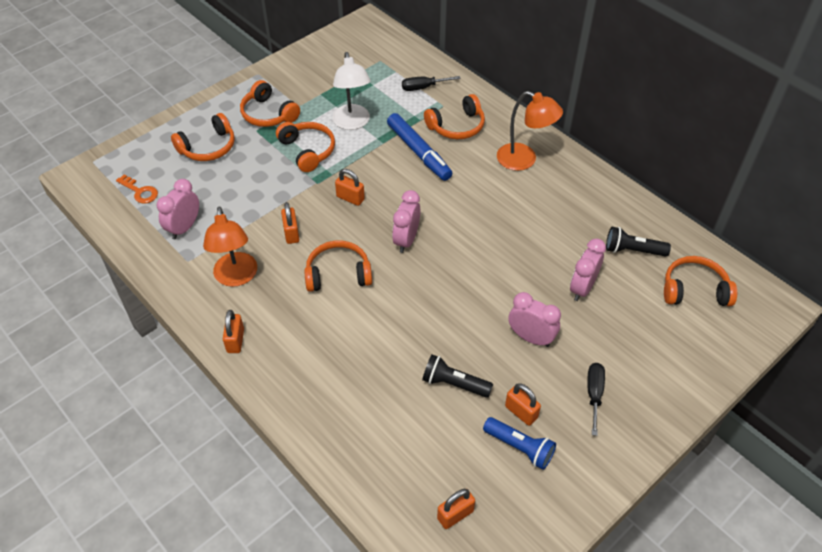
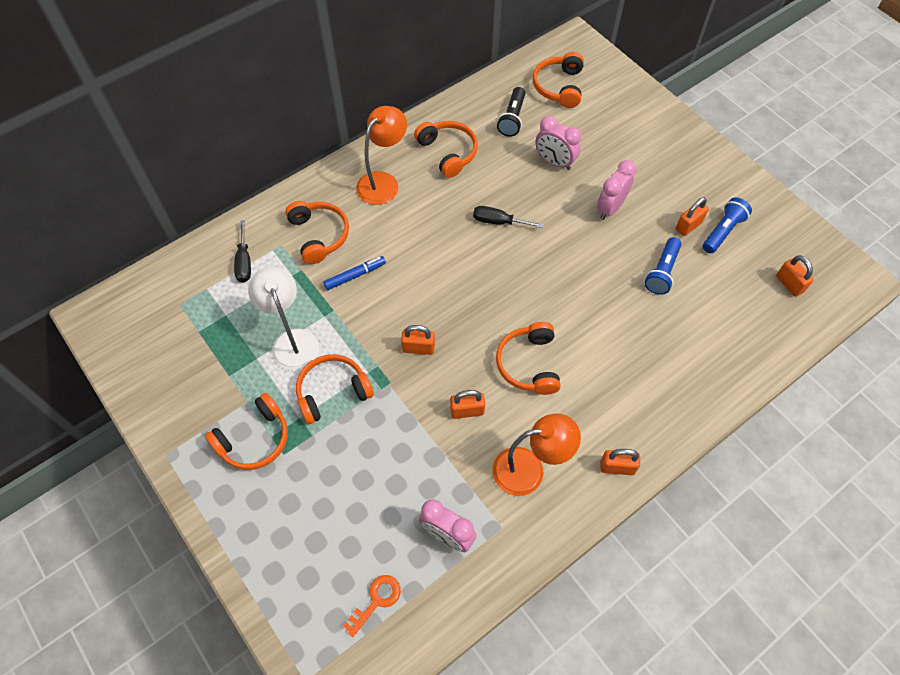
camera: 85 degrees left, 10 degrees up
orange headphones [171,113,235,161] -> orange headphones moved to [414,121,478,178]
white lamp [332,52,371,130] -> white lamp turned 105 degrees counterclockwise [248,267,319,371]
orange padlock [335,169,365,206] -> orange padlock turned 60 degrees clockwise [401,325,435,355]
blue marker [387,113,452,181] -> blue marker [323,256,386,290], size x0.58
pink clock [392,190,420,253] -> none
black flashlight [422,354,493,398] -> blue flashlight [644,237,681,295]
black screwdriver [587,363,605,436] -> black screwdriver moved to [473,206,543,228]

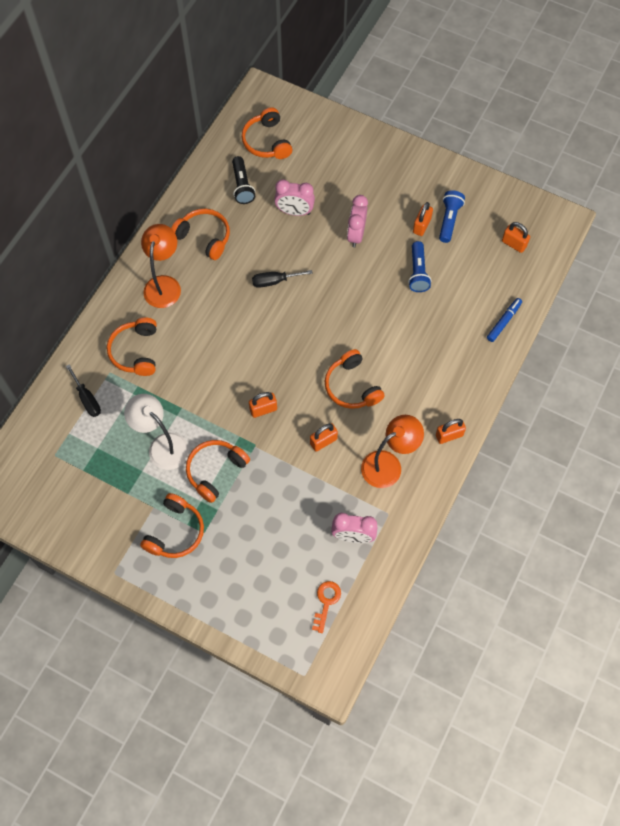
camera: 25 degrees left, 5 degrees up
orange headphones [285,201,349,264] -> orange headphones turned 135 degrees counterclockwise [107,317,157,376]
blue marker [323,256,386,290] -> blue marker moved to [487,298,522,342]

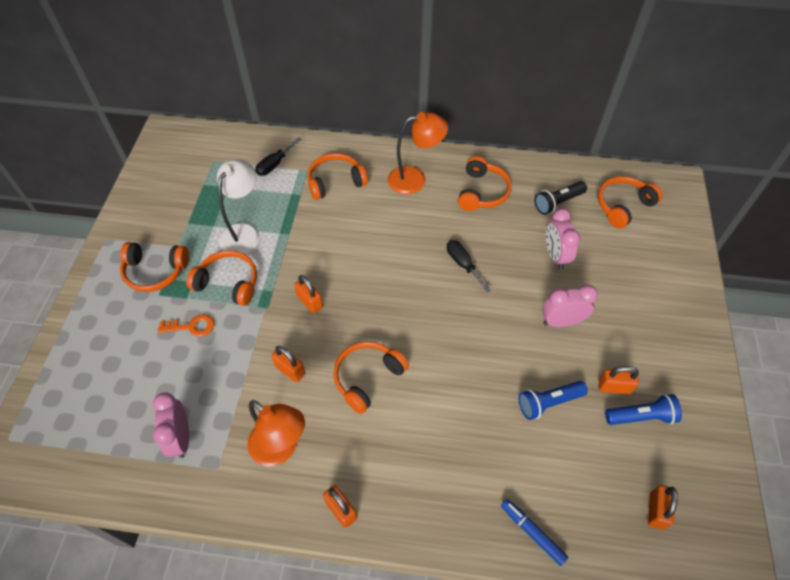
camera: 70 degrees right, 10 degrees down
orange key [312,581,341,633] -> orange key moved to [158,314,214,337]
blue marker [487,298,522,342] -> blue marker turned 150 degrees counterclockwise [501,499,568,566]

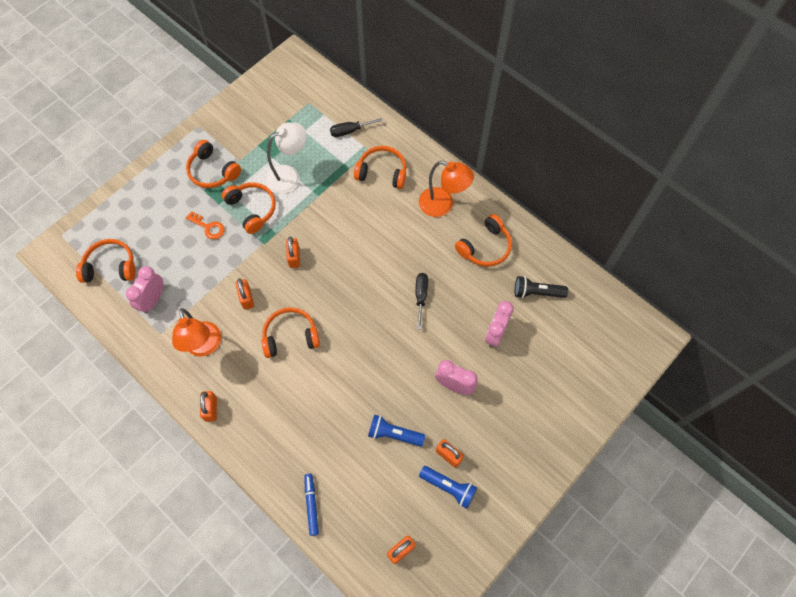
camera: 35 degrees right, 10 degrees up
orange headphones [598,176,663,229] -> orange headphones moved to [76,239,136,283]

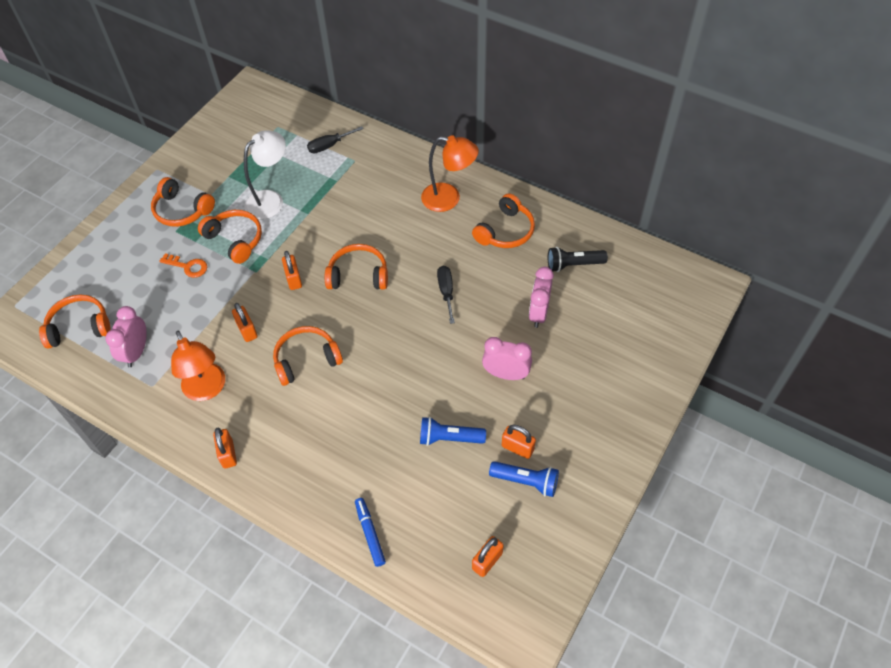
camera: 10 degrees left, 10 degrees down
orange headphones [354,146,406,189] -> orange headphones moved to [325,244,388,290]

